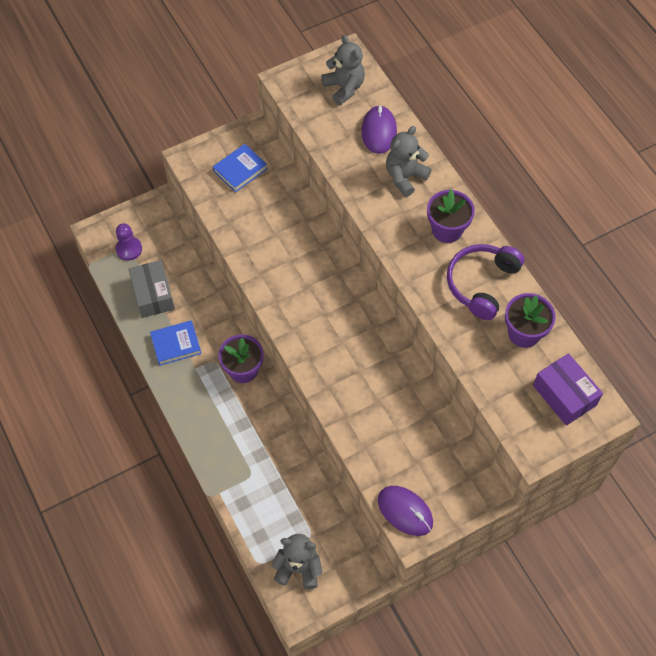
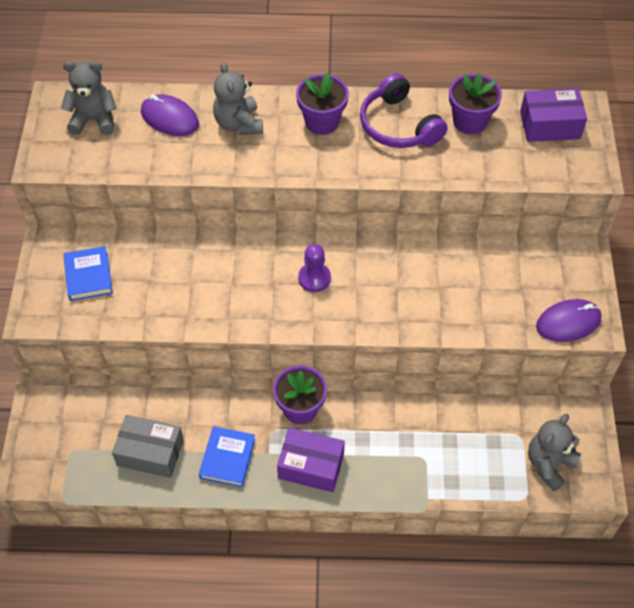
camera: 60 degrees left, 5 degrees down
purple pawn [116,223,142,261] -> purple pawn moved to [298,244,331,292]
none -> purple box [277,427,345,492]

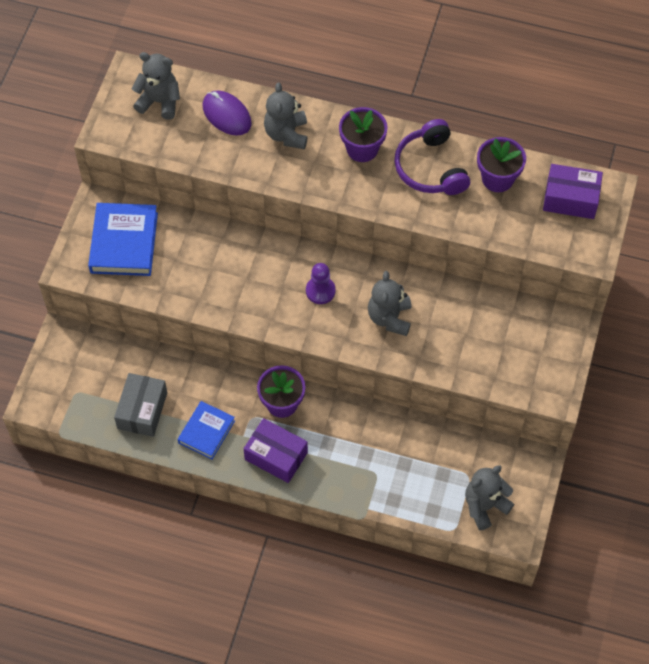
camera: 15 degrees right, 5 degrees up
blue book [63,246,113,301] -> blue book [88,203,158,276], size x1.57
grey box [112,415,184,478] -> grey box turned 75 degrees clockwise [114,373,167,437]
purple mouse [536,299,602,342] -> none
none -> grey teddy bear [368,271,411,336]

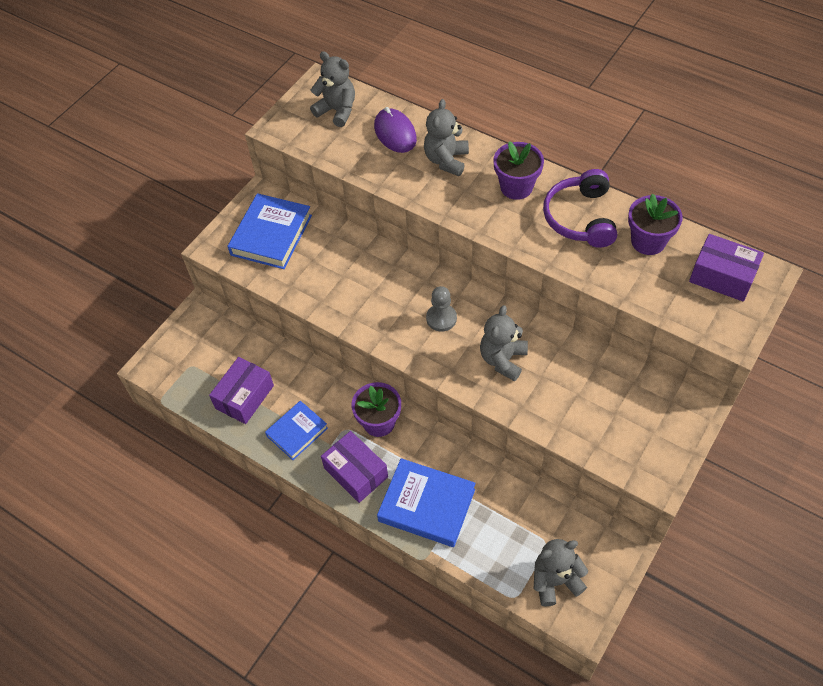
camera: 20 degrees right, 5 degrees down
grey box [114,373,167,437] -> purple box [209,357,274,424]
purple pawn [306,263,336,304] -> grey pawn [426,286,457,332]
none -> blue book [377,458,476,547]

